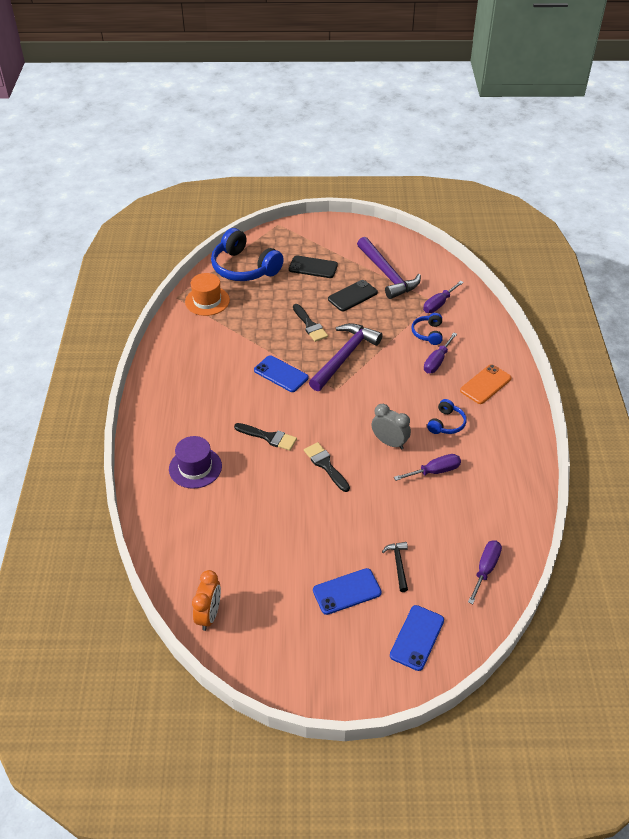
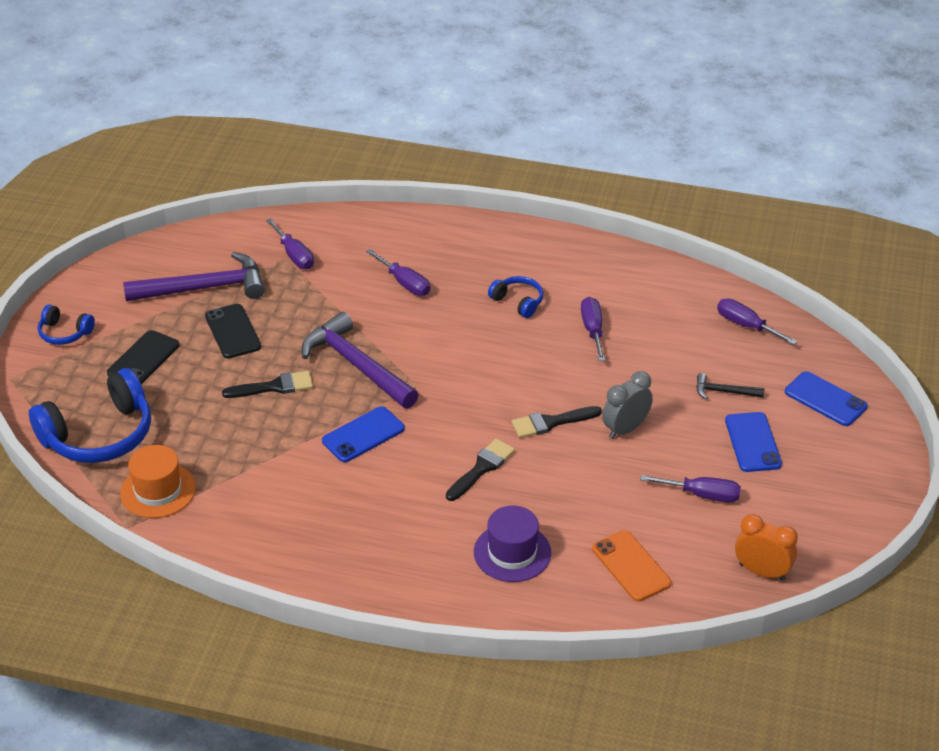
camera: 75 degrees left, 5 degrees down
grey clock [372,404,411,450] -> grey clock moved to [602,371,653,439]
blue headphones [411,313,443,345] -> blue headphones moved to [38,305,95,345]
orange phone [460,364,512,404] -> orange phone moved to [592,530,671,601]
none -> purple screwdriver [640,475,741,502]

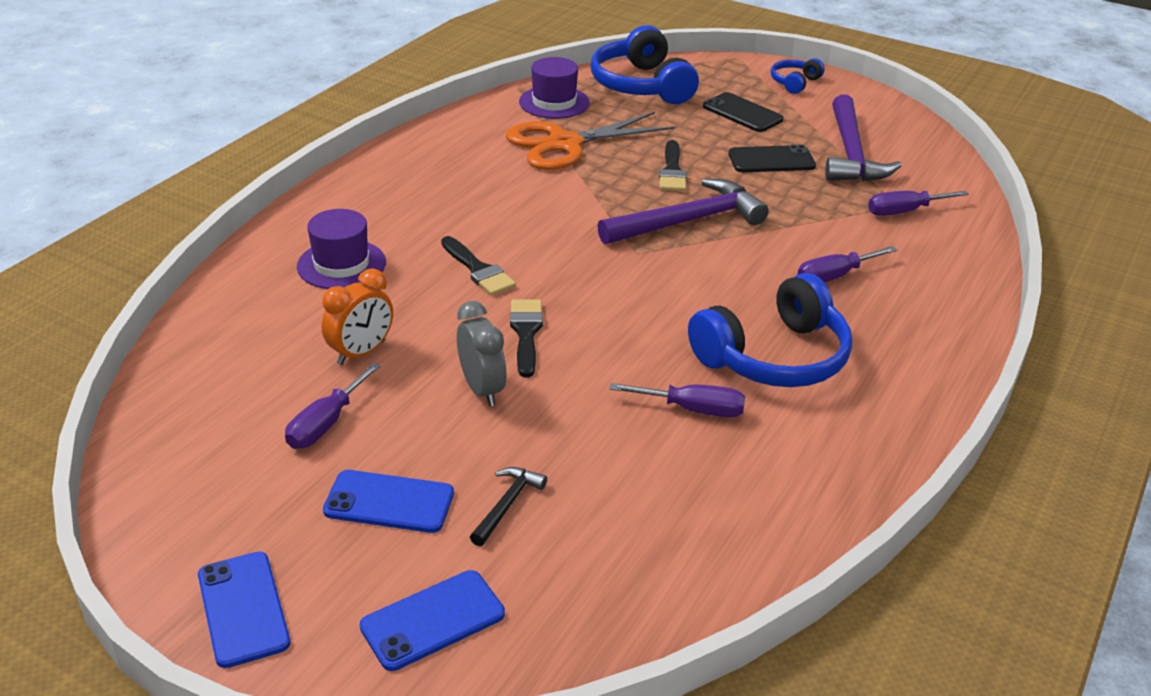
camera: 105 degrees right, 5 degrees down
orange hat [120,445,196,518] -> purple hat [519,57,590,119]
blue phone [322,406,405,462] -> blue phone moved to [198,551,290,668]
blue headphones [488,276,543,318] -> blue headphones [688,273,852,387], size x2.02
orange phone [592,530,671,601] -> none
purple screwdriver [717,298,798,345] -> none
orange clock [735,514,798,581] -> orange clock moved to [322,268,393,365]
none -> orange scissors [506,112,675,170]

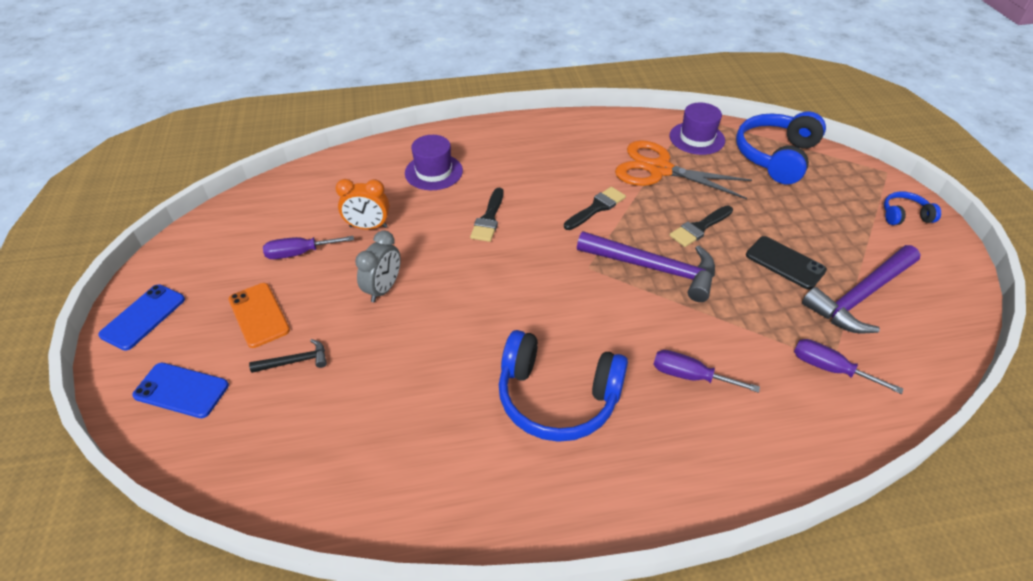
camera: 50 degrees right, 10 degrees up
blue phone [323,470,454,533] -> orange phone [229,283,290,348]
black brush [510,299,543,377] -> black brush moved to [564,187,626,230]
purple screwdriver [609,383,745,417] -> none
black phone [703,92,783,132] -> none

